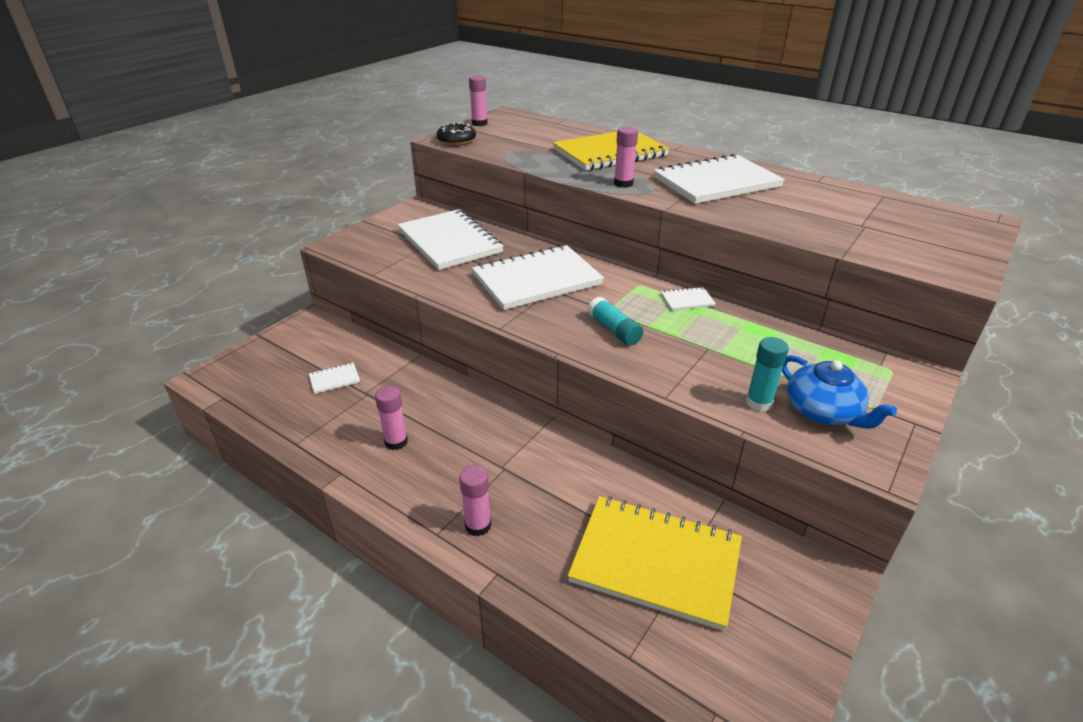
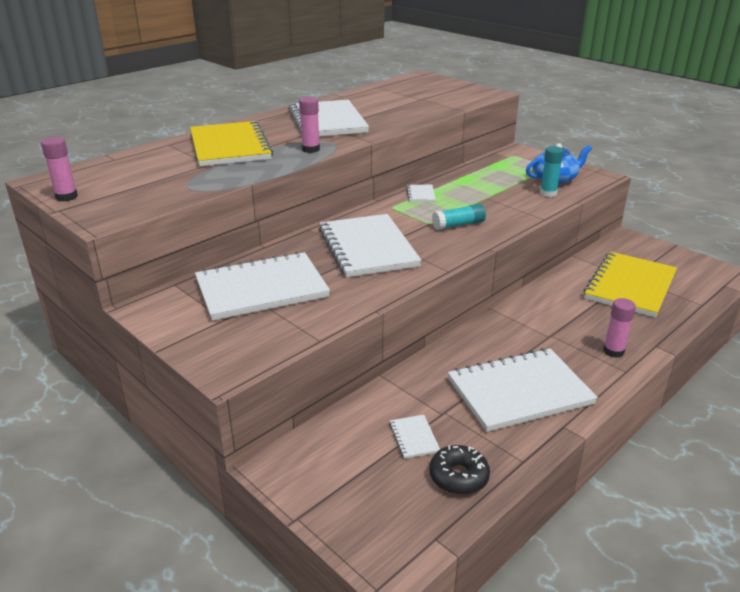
camera: 80 degrees left, 5 degrees down
pink glue stick [375,385,408,450] -> white notebook [448,348,598,432]
black donut [437,122,476,146] -> black donut moved to [429,445,490,495]

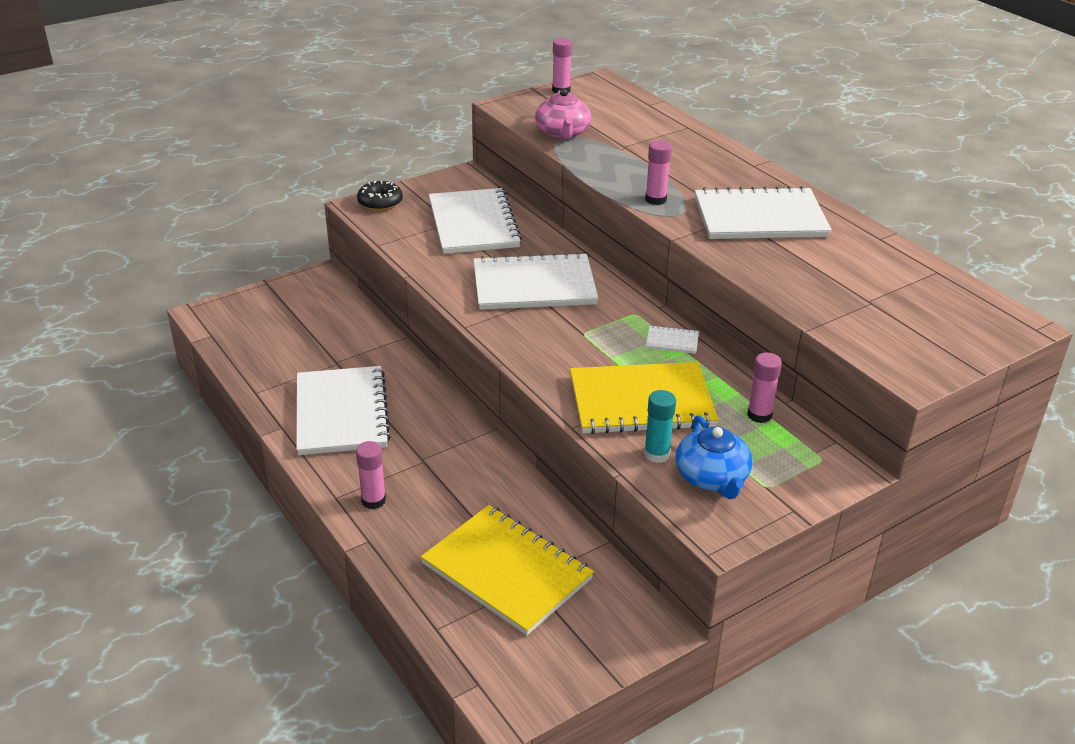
camera: 100 degrees right, 5 degrees up
yellow notebook [190,121,273,166] -> yellow notebook moved to [570,362,718,434]
white notebook [389,415,440,459] -> none
black donut [429,445,490,495] -> black donut moved to [357,181,403,211]
turquoise glue stick [432,204,486,230] -> none
none -> pink teapot [535,89,591,139]
none -> pink glue stick [747,352,782,423]

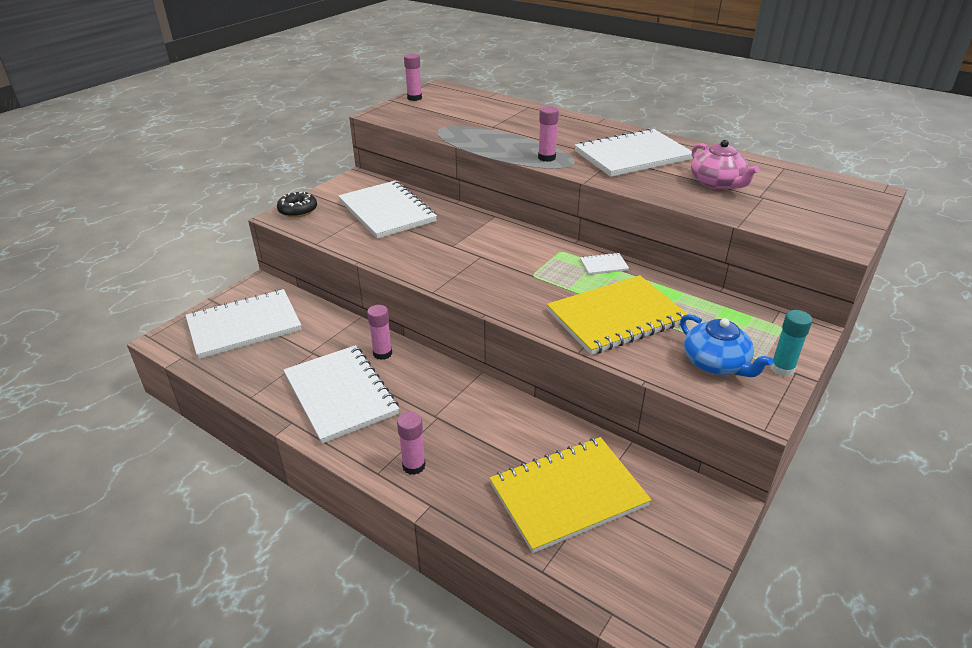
camera: 20 degrees left, 0 degrees up
yellow notebook [421,505,594,635] -> yellow notebook turned 45 degrees counterclockwise [490,437,651,553]
white notebook [473,252,598,310] -> white notebook moved to [186,289,302,359]
pink teapot [535,89,591,139] -> pink teapot moved to [691,140,759,190]
turquoise glue stick [644,390,676,463] -> turquoise glue stick moved to [771,310,812,376]
pink glue stick [747,352,782,423] -> pink glue stick moved to [367,305,392,360]

